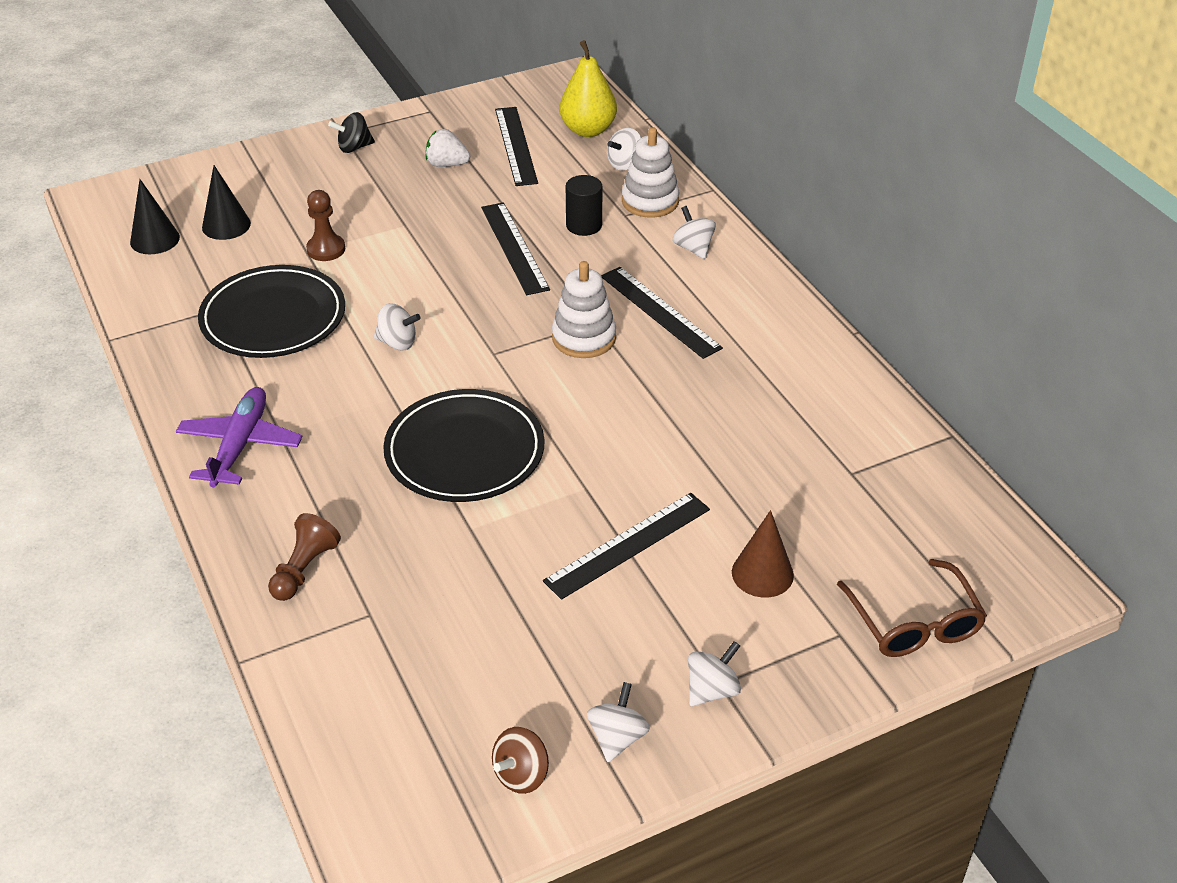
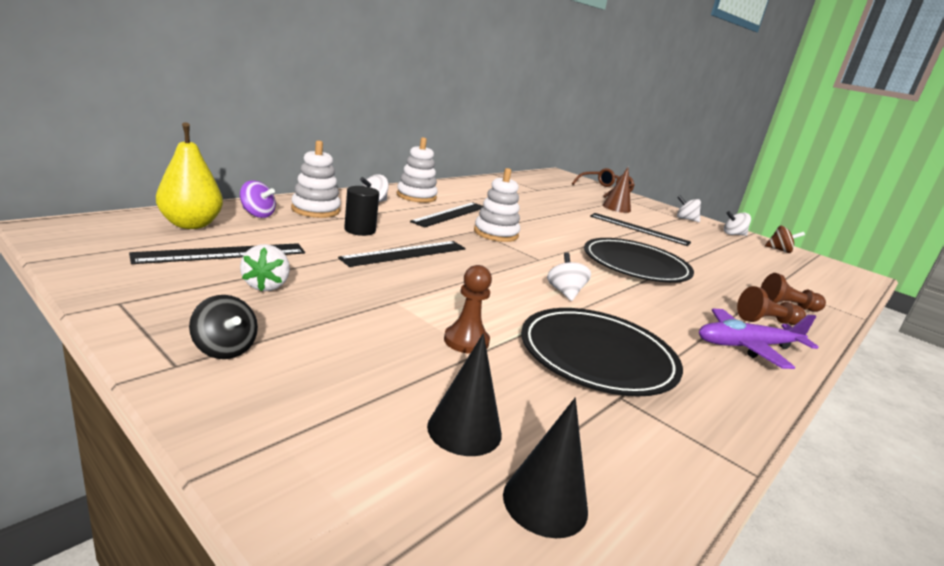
camera: 115 degrees left, 20 degrees down
white spinning top [607,128,641,171] -> purple spinning top [240,180,276,218]
none -> white stacking toy [397,137,438,203]
none -> brown pawn [737,286,806,325]

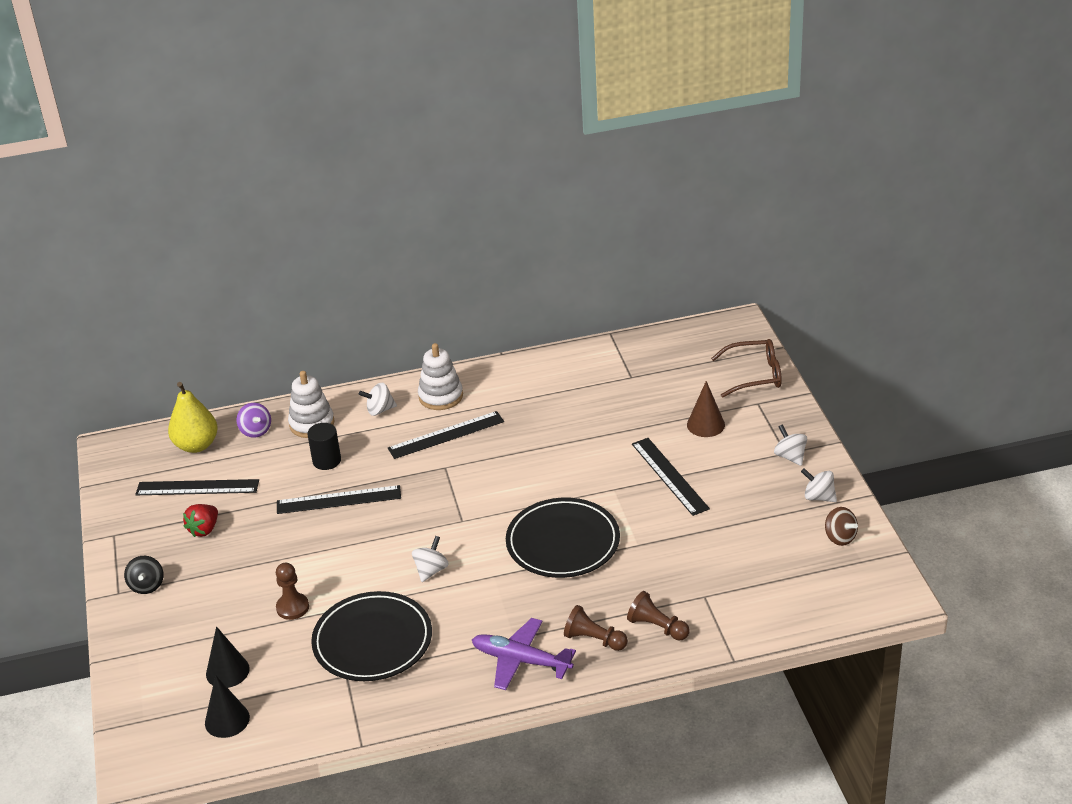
camera: 40 degrees right, 15 degrees up
white strawberry [240,244,290,291] -> red strawberry [183,504,218,537]
white stacking toy [474,168,520,242] -> none

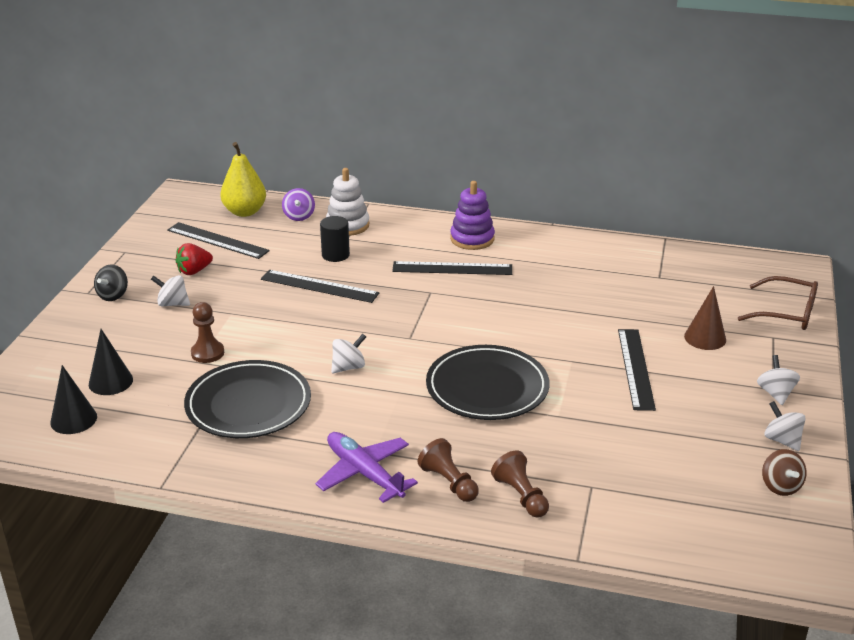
camera: 25 degrees right, 5 degrees down
white spinning top [359,383,397,416] -> white spinning top moved to [151,275,190,306]
white stacking toy [418,343,463,410] -> purple stacking toy [450,181,495,250]

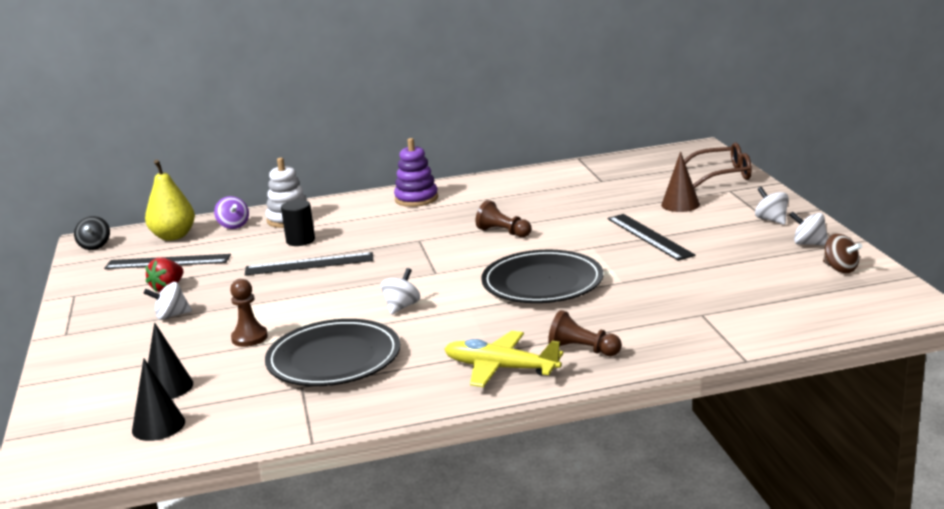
camera: 25 degrees left, 10 degrees down
black spinning top [94,265,128,301] -> black spinning top moved to [74,216,110,250]
purple plane [315,432,418,503] -> yellow plane [444,331,564,387]
black ruler [392,261,512,275] -> none
brown pawn [491,450,549,518] -> brown pawn moved to [475,200,531,237]

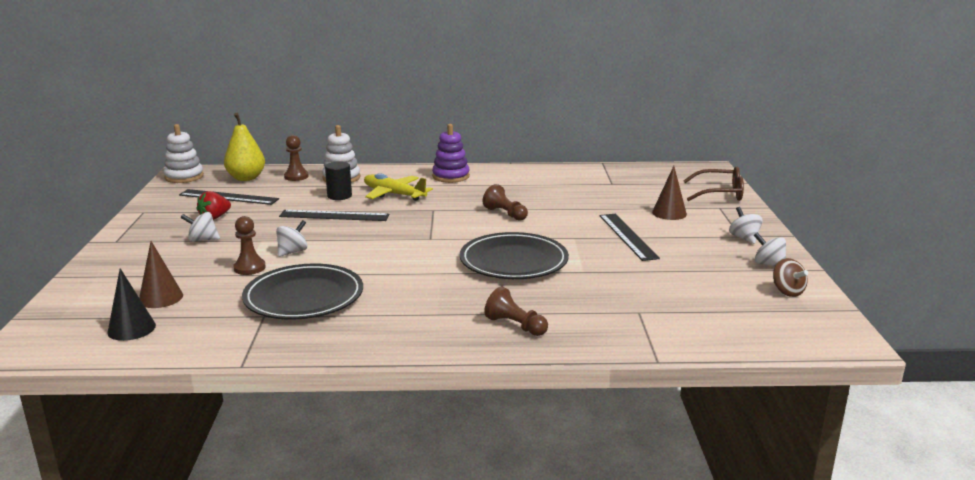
camera: 10 degrees right, 0 degrees up
black spinning top [74,216,110,250] -> white stacking toy [164,124,204,183]
black cone [148,323,193,399] -> brown cone [139,241,183,308]
purple spinning top [214,196,249,229] -> brown pawn [284,135,309,181]
white spinning top [381,268,420,315] -> white spinning top moved to [276,220,308,257]
yellow plane [444,331,564,387] -> yellow plane moved to [364,173,433,201]

